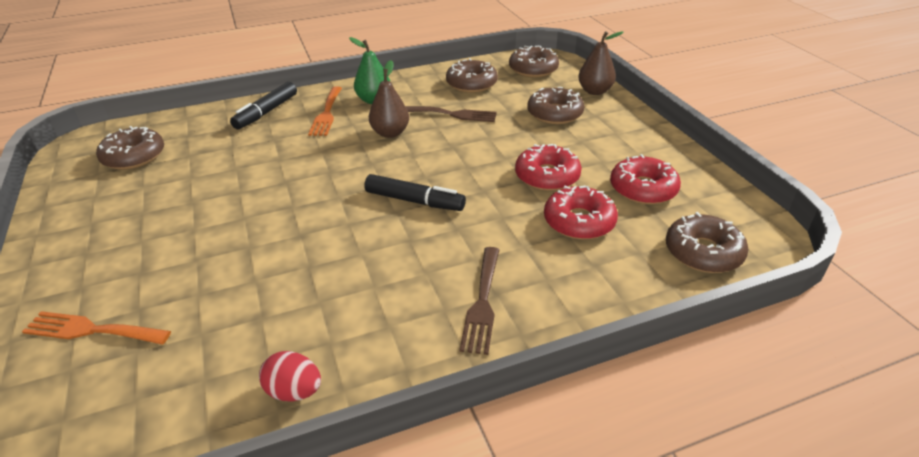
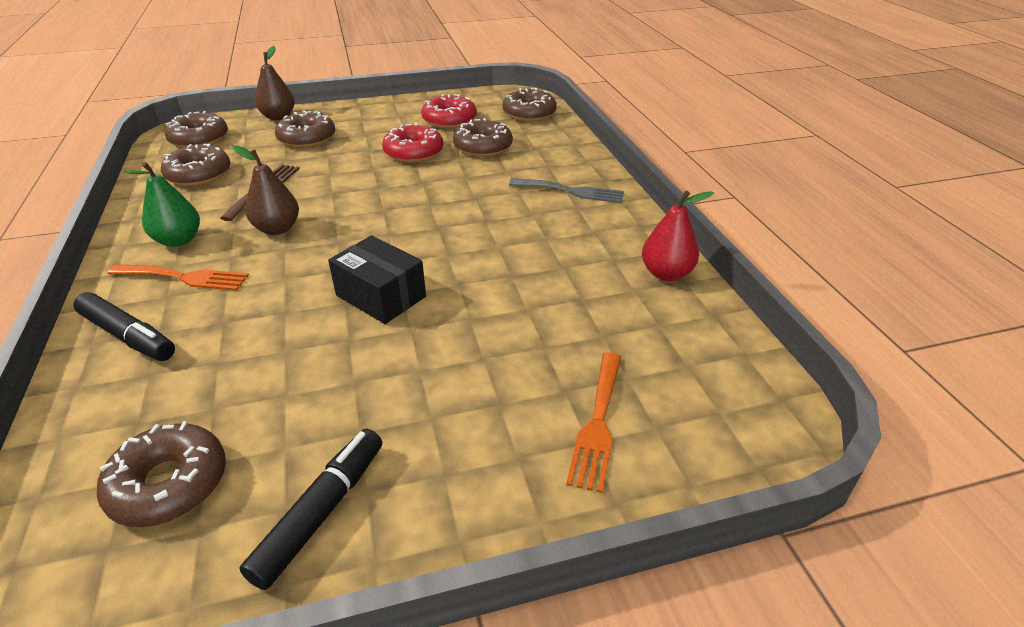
camera: 85 degrees left, 0 degrees up
red egg [259,351,321,402] -> red pear [642,191,714,281]
black marker [364,174,466,211] -> black marker moved to [239,429,382,590]
brown fork [459,247,499,355] -> grey fork [509,178,624,203]
red donut [544,186,618,240] -> brown donut [453,118,513,157]
none -> black box [328,235,426,324]

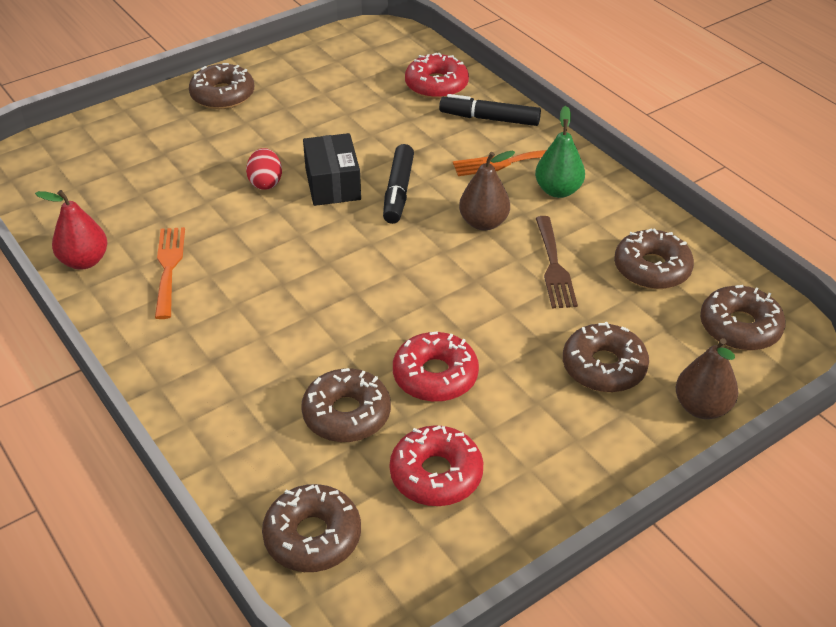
camera: 160 degrees right, 5 degrees up
brown donut [97,421,226,527] -> brown donut moved to [189,63,254,109]
black marker [239,429,382,590] -> black marker moved to [383,144,414,224]
black box [328,235,426,324] -> black box turned 60 degrees clockwise [303,133,361,206]
grey fork [509,178,624,203] -> none
orange fork [566,352,621,493] -> orange fork moved to [155,227,185,319]
none -> red egg [246,148,282,190]
none -> red donut [405,53,469,99]

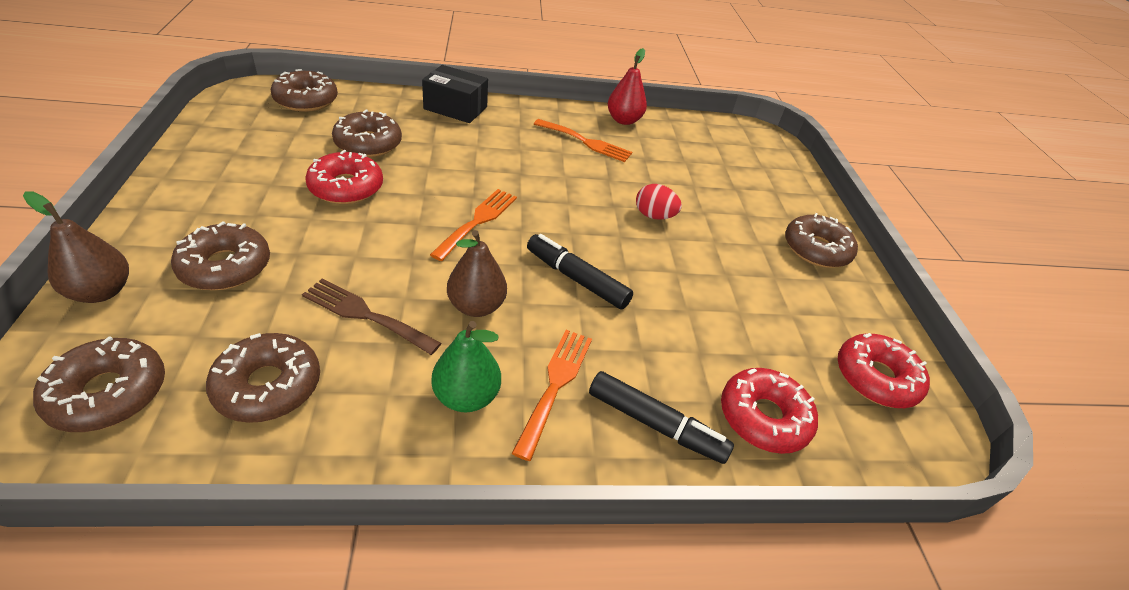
camera: 115 degrees right, 0 degrees up
black box [303,133,361,206] -> black box moved to [422,65,488,123]
red donut [390,425,483,506] -> red donut moved to [838,333,930,408]
black marker [439,94,541,126] -> black marker turned 75 degrees clockwise [589,371,734,464]
none -> orange fork [430,189,517,261]

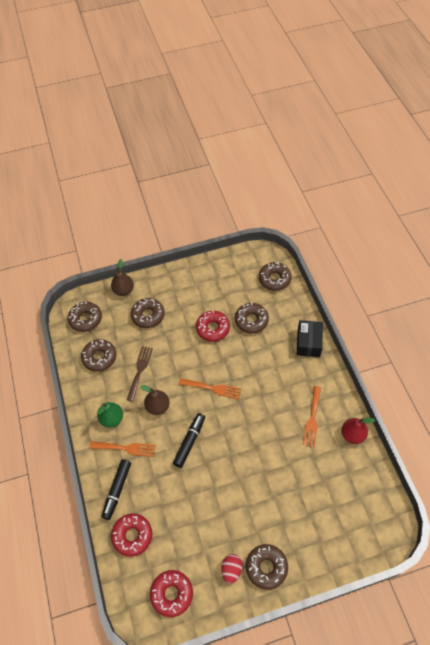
camera: 85 degrees right, 15 degrees up
red egg [636,184,682,220] -> red egg moved to [221,554,243,584]

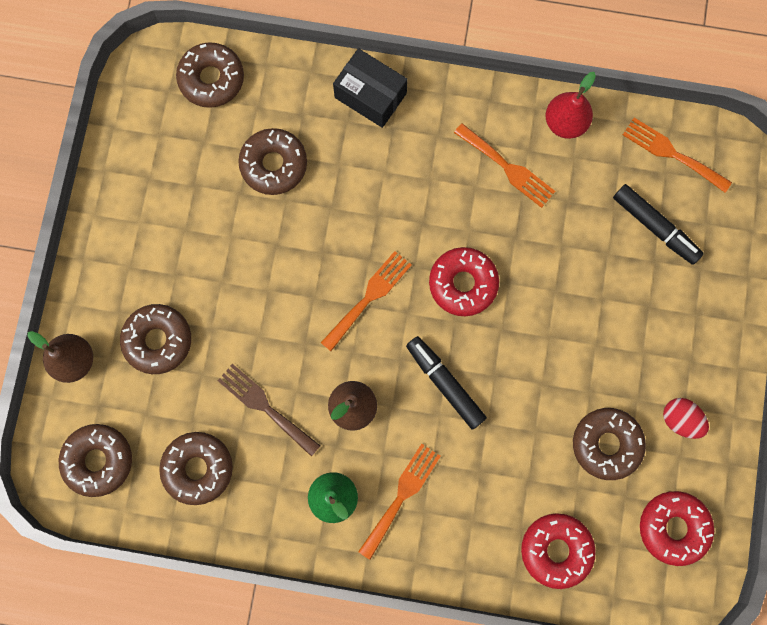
camera: 65 degrees left, 20 degrees up
black marker [101,459,131,520] -> black marker moved to [613,184,704,265]
red donut [196,310,230,342] -> red donut moved to [429,247,499,316]
brown donut [246,544,288,590] -> brown donut moved to [573,408,646,480]
none -> orange fork [623,118,732,193]

